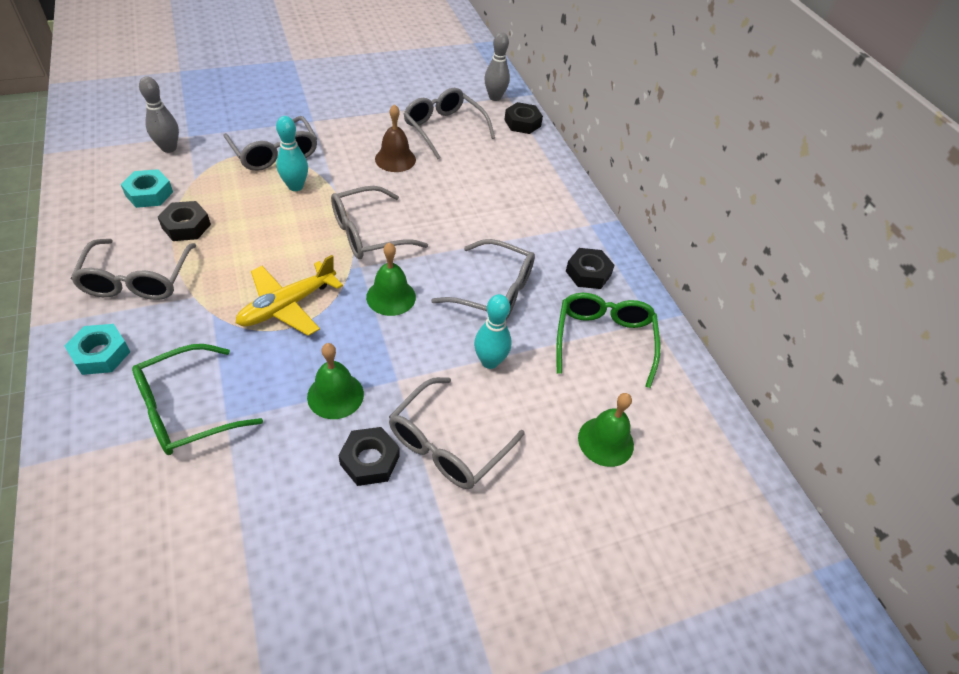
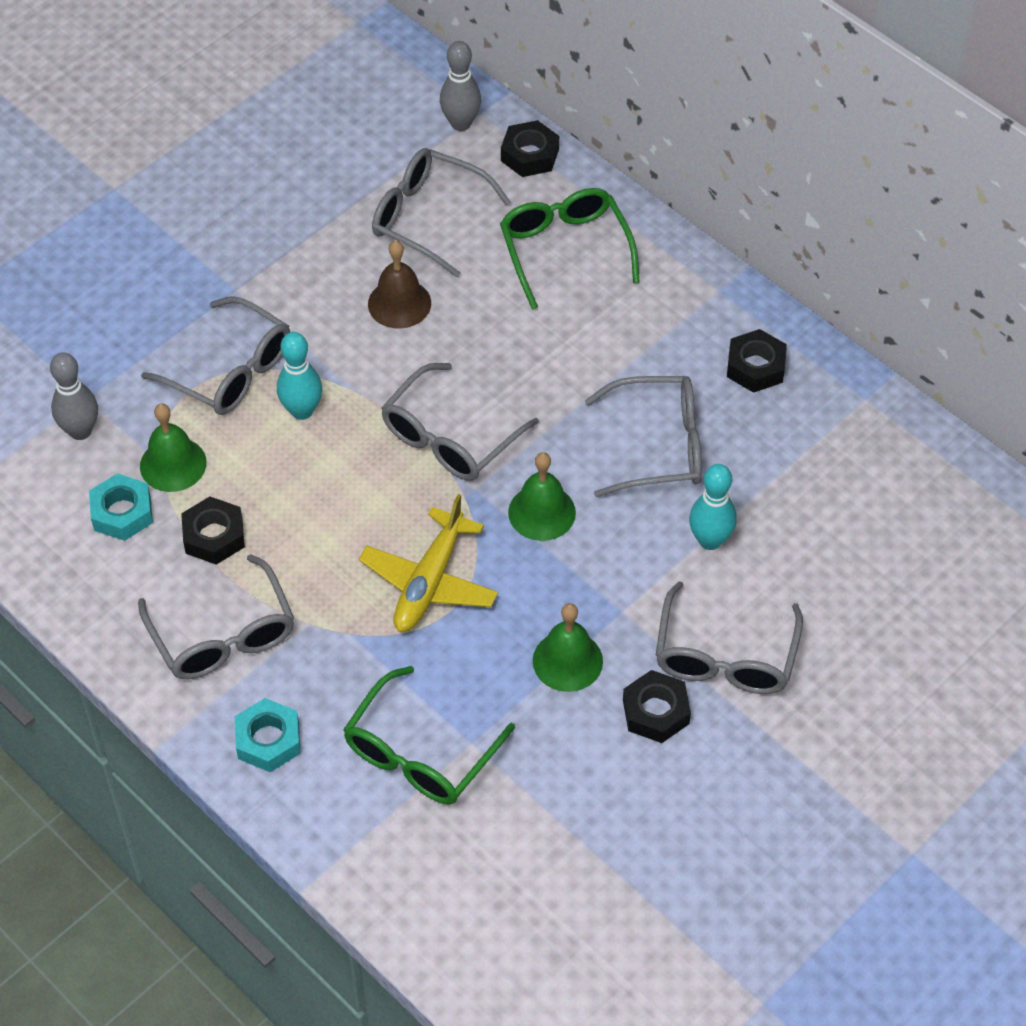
camera: 20 degrees left, 5 degrees up
green glasses [556,293,660,388] -> green glasses moved to [500,188,640,310]
green bell [578,393,634,467] -> green bell moved to [140,404,207,492]

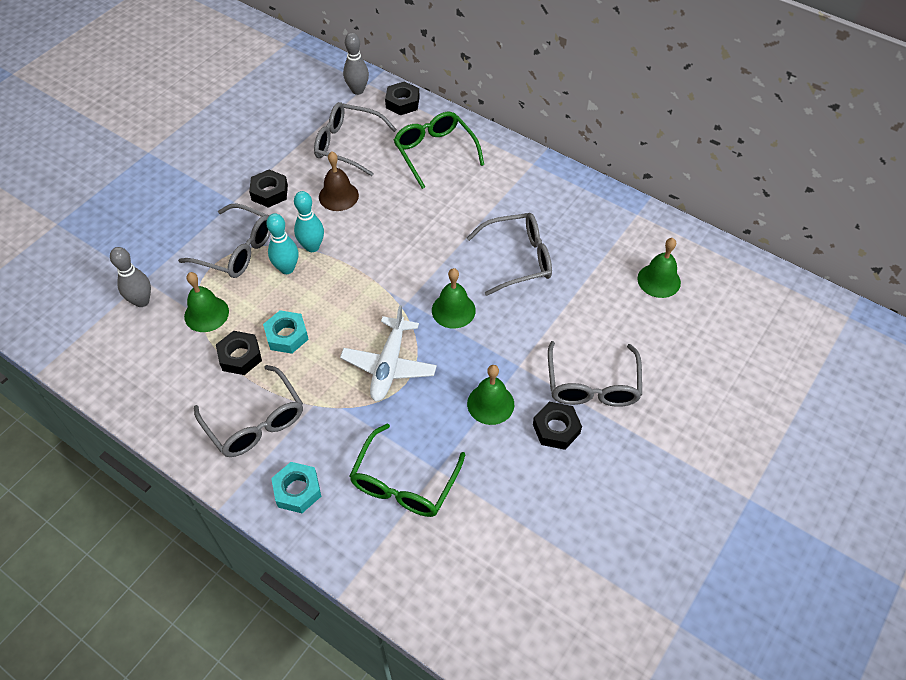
camera: 10 degrees left, 0 degrees up
turquoise nut [89,473,153,541] -> turquoise nut moved to [263,310,309,354]
yellow plane [359,494,498,632] -> white plane [340,305,437,402]
grey glasses [381,363,539,481] -> none
turquoise bowling pin [689,464,737,550] -> turquoise bowling pin moved to [294,191,324,252]
black nut [727,329,787,393] -> black nut moved to [249,169,288,208]
none -> green bell [637,238,681,298]

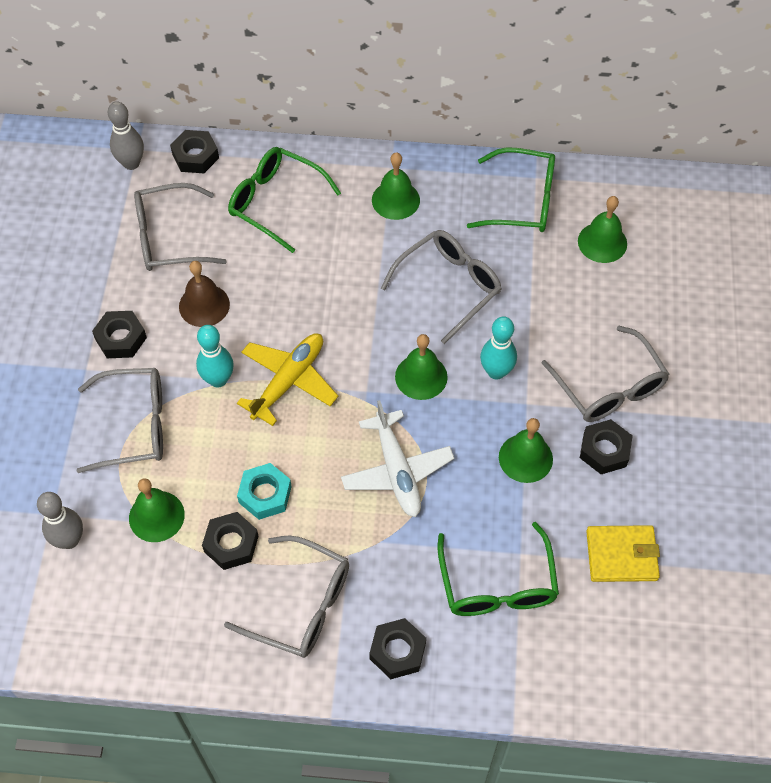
camera: 30 degrees left, 5 degrees up
turquoise bowling pin [266,213,299,274] -> turquoise bowling pin moved to [480,316,517,380]
turquoise nut [271,462,321,513] -> black nut [369,618,426,679]
none -> yellow plane [237,333,338,426]
none -> green bell [372,152,420,220]
none -> green glasses [467,147,555,232]
none -> yellow wallet [586,525,660,582]

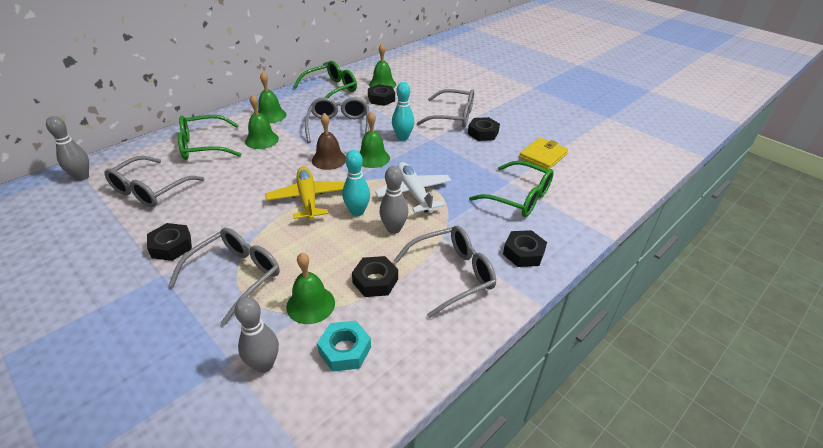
camera: 50 degrees left, 20 degrees down
black nut [170,130,219,173] -> black nut moved to [368,84,395,106]
brown bell [179,261,230,327] -> brown bell moved to [312,113,346,170]
turquoise bowling pin [196,325,234,388] -> turquoise bowling pin moved to [342,150,370,216]
turquoise nut [237,463,292,520] -> turquoise nut moved to [317,321,371,372]
white plane [341,400,454,517] -> white plane turned 135 degrees counterclockwise [375,162,452,213]
green bell [499,418,553,483] -> green bell moved to [245,94,279,149]
none -> grey bowling pin [380,166,408,234]

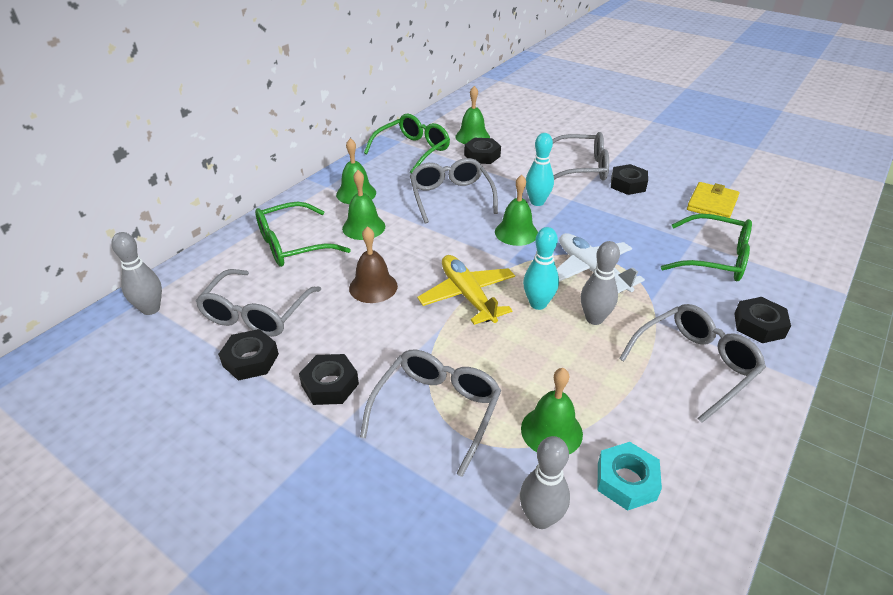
camera: 10 degrees left, 0 degrees up
brown bell [312,113,346,170] -> brown bell moved to [349,226,398,303]
black nut [352,256,398,297] -> black nut moved to [218,329,279,381]

